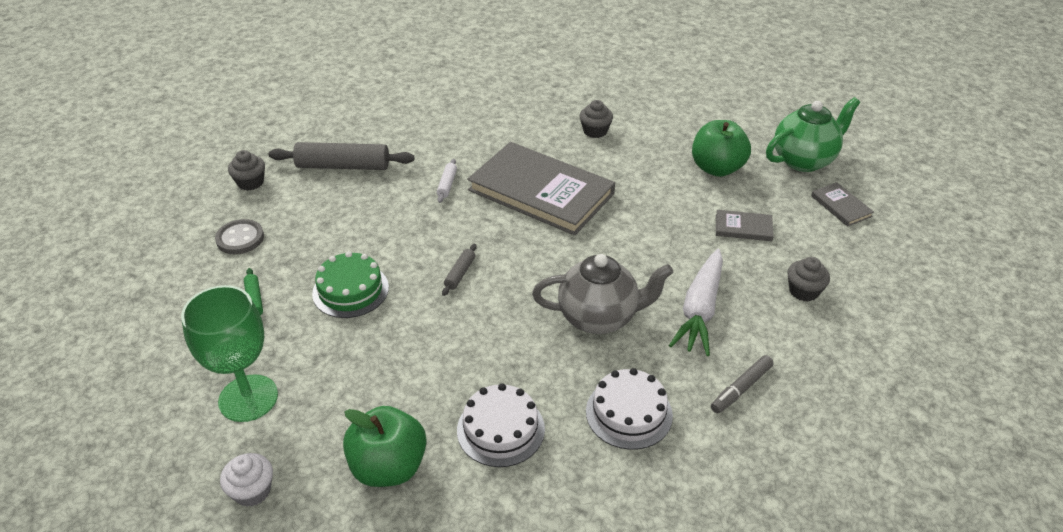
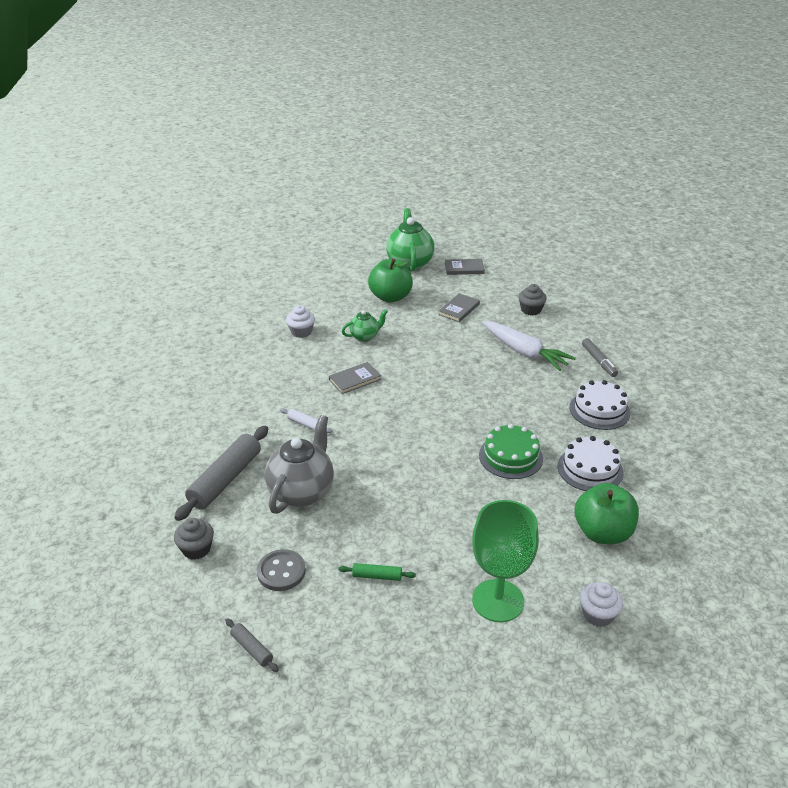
camera: 65 degrees left, 5 degrees down
green cake [312,251,389,318] -> green cake moved to [479,424,543,479]
grey rolling pin [442,244,477,296] -> grey rolling pin moved to [225,618,279,672]
grey book [467,142,615,236] -> grey book [329,362,381,394], size x0.42
grey teapot [532,254,673,334] -> grey teapot moved to [265,415,334,514]
grey cupcake [579,100,613,138] -> white cupcake [286,305,315,338]
none -> green teapot [342,309,388,342]

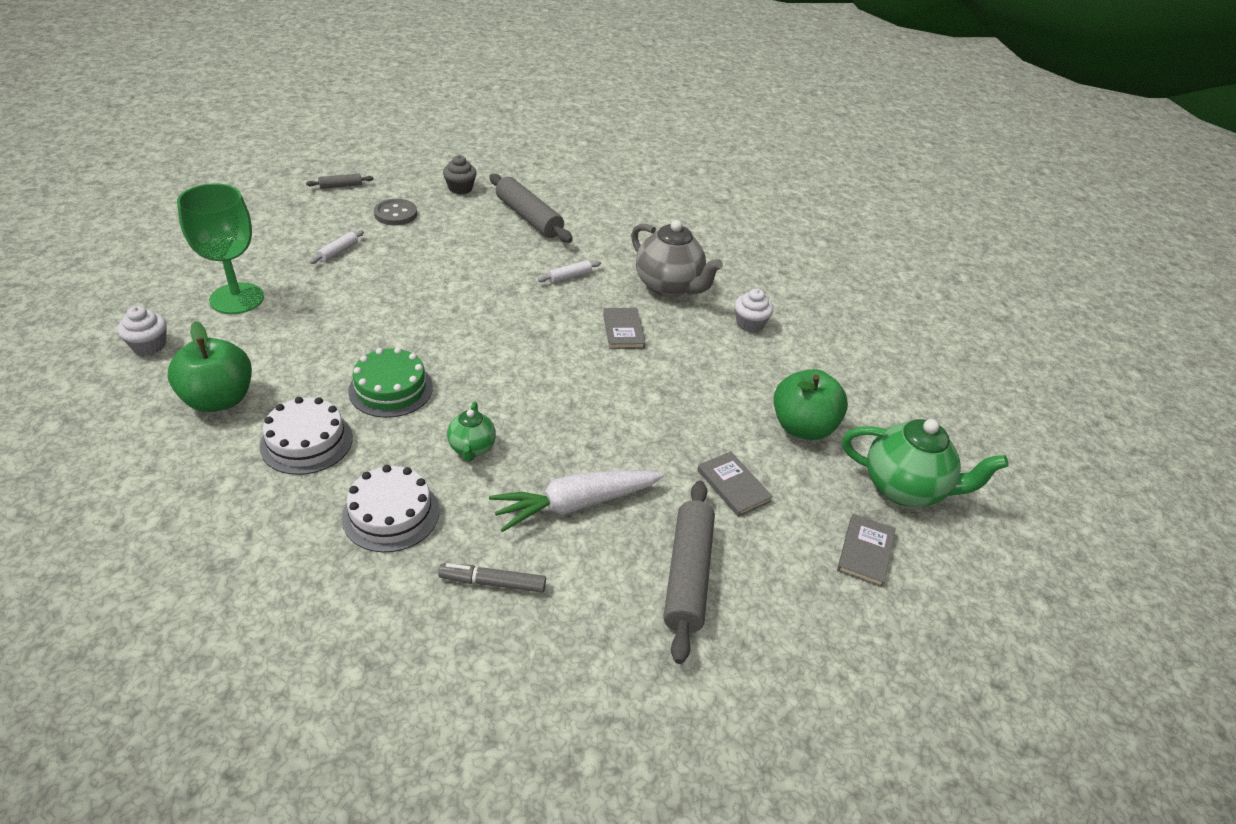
camera: 110 degrees right, 5 degrees up
grey teapot [265,415,334,514] -> grey teapot moved to [631,220,723,297]
green rolling pin [339,563,416,581] -> white rolling pin [310,230,364,264]
green teapot [342,309,388,342] -> green teapot moved to [447,401,496,462]
grey cupcake [519,284,547,315] -> grey rolling pin [664,480,715,664]

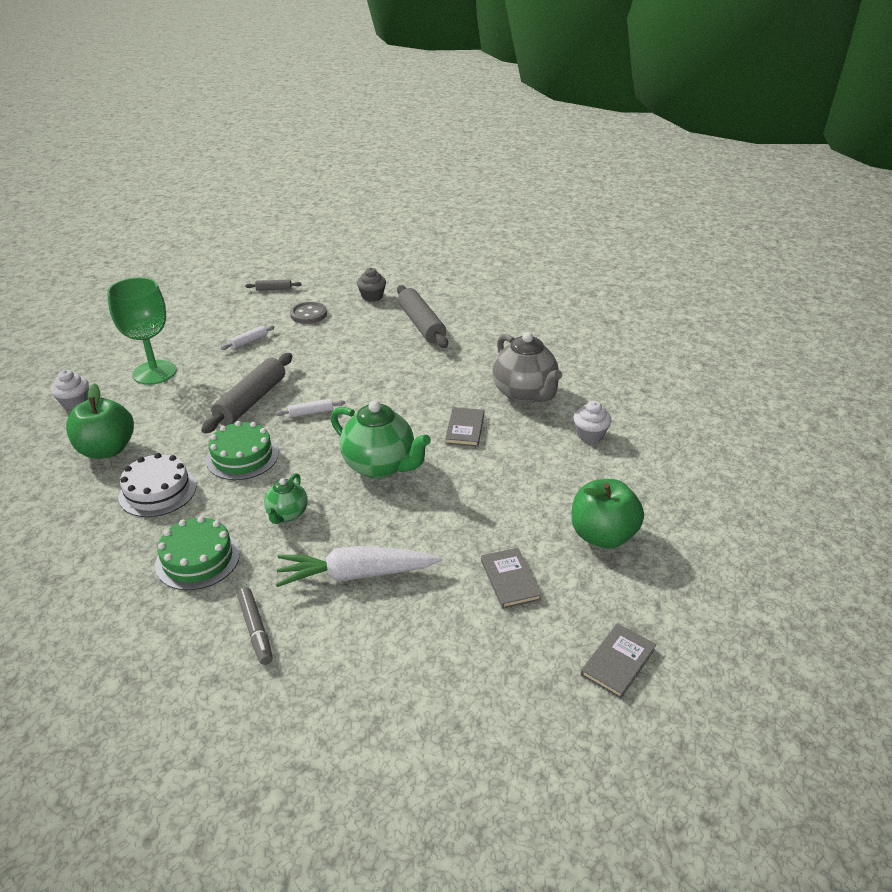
camera: 20 degrees right, 5 degrees down
white cake [342,465,439,553] -> green cake [155,516,240,590]
grey marker [438,563,546,593] -> grey marker turned 135 degrees counterclockwise [237,587,273,665]
white rolling pin [538,260,601,283] -> white rolling pin moved to [276,399,345,418]
grey rolling pin [664,480,715,664] -> grey rolling pin moved to [201,353,292,433]
green teapot [842,419,1008,507] -> green teapot moved to [330,400,431,479]

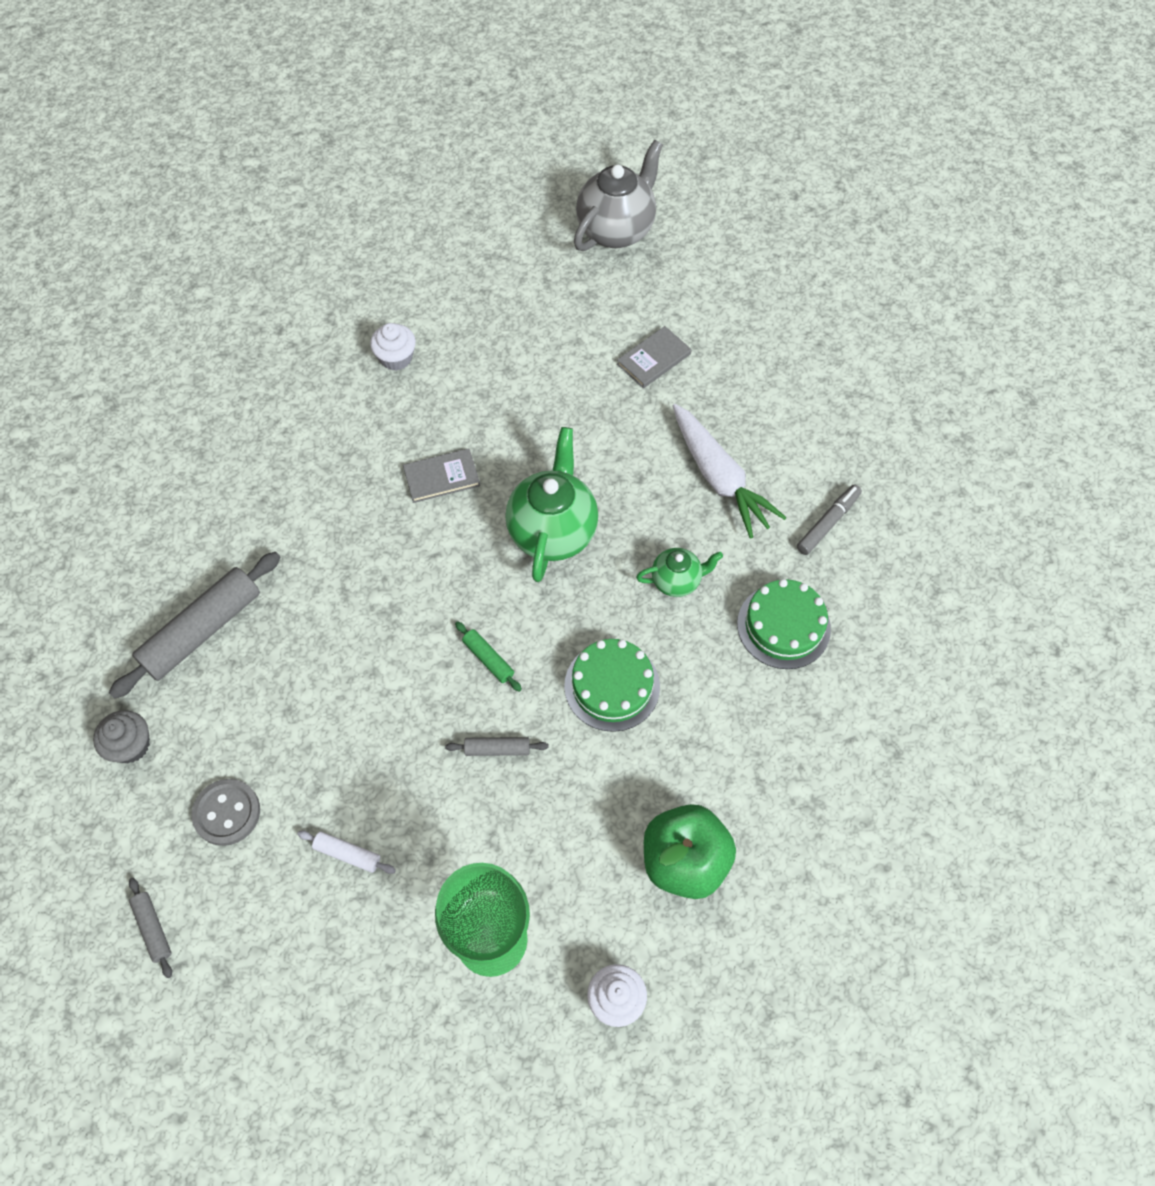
camera: 115 degrees left, 25 degrees up
white cake [119,453,197,517] -> none
grey rolling pin [201,353,292,433] -> grey rolling pin [445,737,548,756], size x0.47
white rolling pin [276,399,345,418] -> green rolling pin [455,621,522,692]
grey teapot [492,332,562,404] -> grey teapot moved to [574,140,663,251]
green apple [571,479,644,549] -> none
grey book [580,623,656,699] -> none

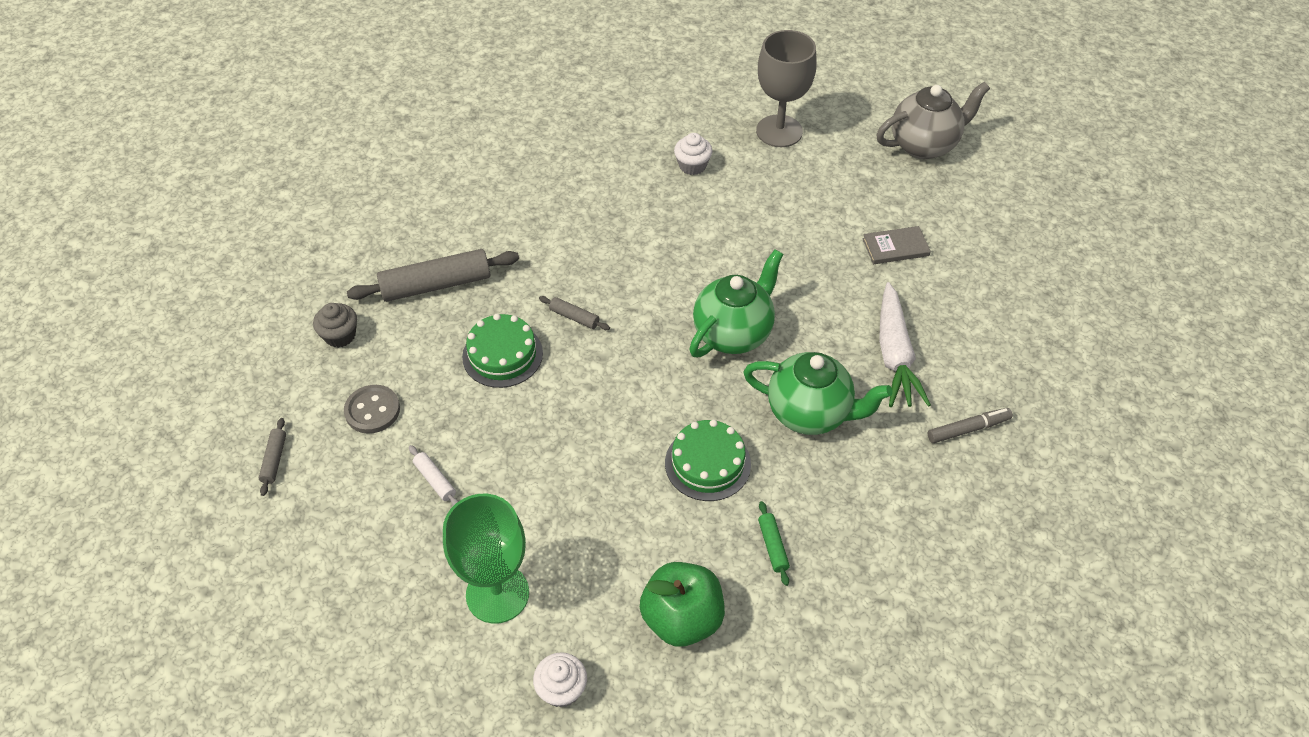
camera: 30 degrees right, 10 degrees down
grey book [403,448,480,503] -> none
grey rolling pin [445,737,548,756] -> grey rolling pin moved to [539,296,610,330]
green rolling pin [455,621,522,692] -> green rolling pin moved to [758,501,790,586]
green teapot [636,548,723,597] -> green teapot [743,352,893,435], size x1.85
green cake [737,579,831,669] -> green cake moved to [462,314,543,388]
none -> grey goblet [756,30,817,147]

